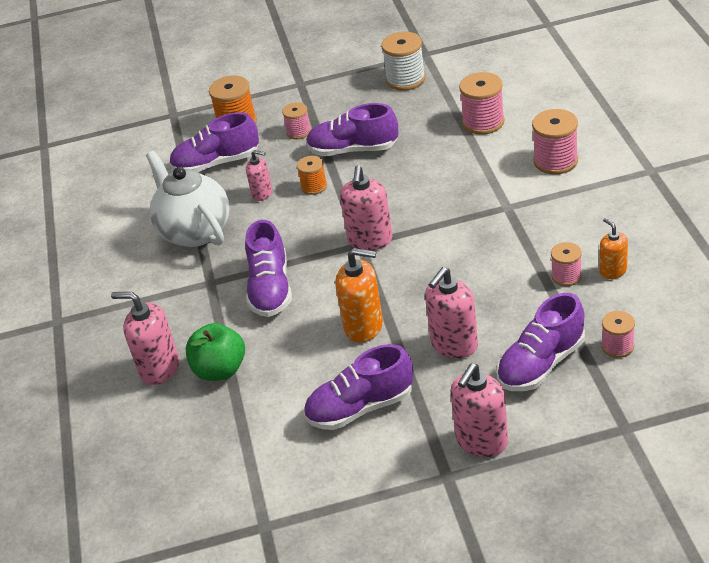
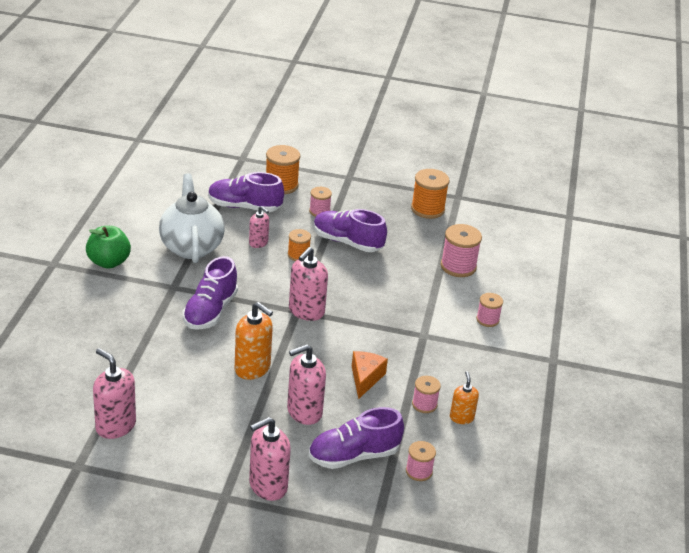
camera: 15 degrees right, 5 degrees down
pink soap dispenser [111,292,179,385] -> pink soap dispenser moved to [93,348,136,439]
green apple [186,323,245,381] -> green apple moved to [86,226,131,269]
purple shoe [304,344,413,430] -> none
white spool [381,32,425,91] -> orange spool [411,169,449,219]
pink spool [532,109,578,174] -> pink spool [476,293,503,327], size x0.61
none -> orange cheese [352,351,388,399]

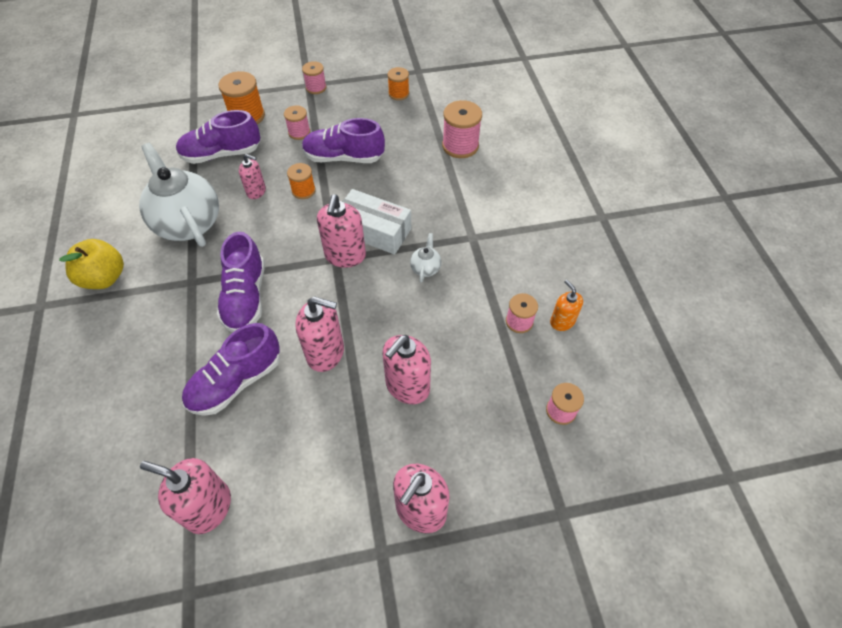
camera: 20 degrees left, 20 degrees up
green apple [86,226,131,269] -> yellow apple [59,239,124,289]
orange soap dispenser [235,302,273,380] -> pink soap dispenser [295,296,344,372]
purple shoe [308,407,404,469] -> purple shoe moved to [182,323,280,416]
orange cheese [352,351,388,399] -> none
orange spool [411,169,449,219] -> orange spool [387,67,409,100], size x0.61
pink spool [476,293,503,327] -> pink spool moved to [302,61,326,94]
none -> white box [342,189,411,255]
none -> white teapot [410,233,441,283]

